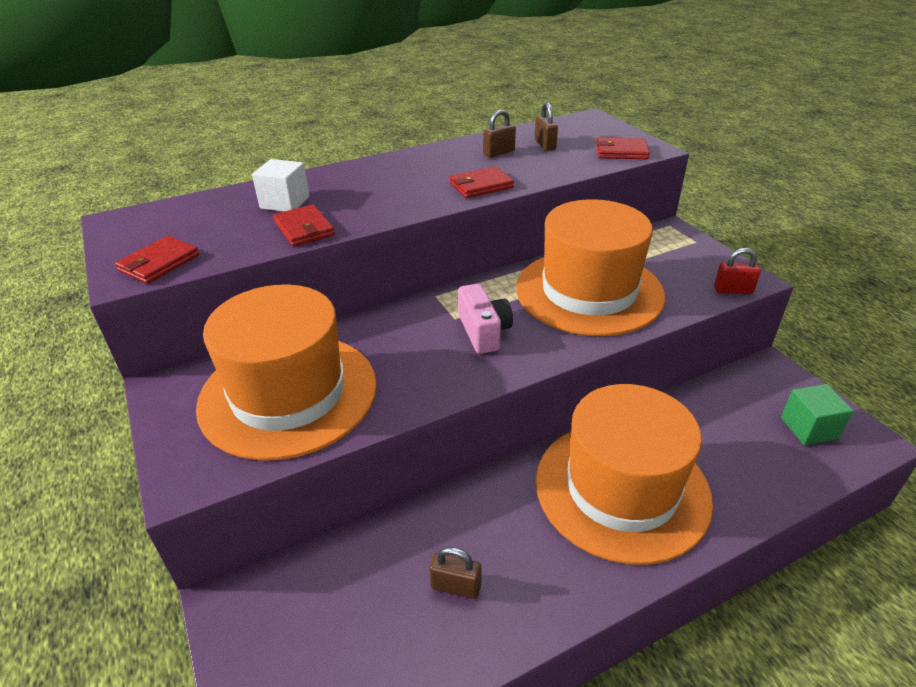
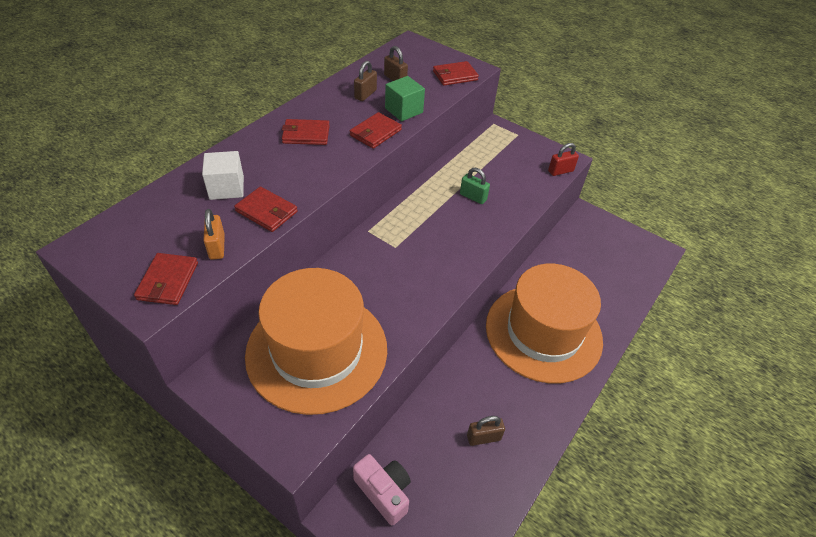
camera: 30 degrees left, 10 degrees up
pink camera [458,284,513,354] -> pink camera moved to [353,454,411,525]
orange hat [516,199,665,336] -> green padlock [460,168,490,204]
green cube [781,384,853,445] -> green cube moved to [385,76,425,121]
none -> orange padlock [203,209,225,260]
none -> red wallet [282,119,330,145]

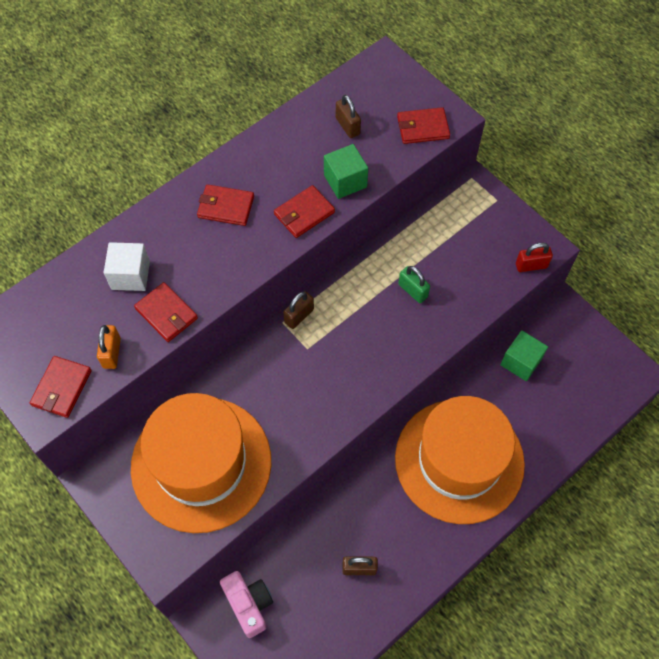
camera: 15 degrees right, 15 degrees up
brown padlock [354,61,377,101] -> brown padlock moved to [283,292,314,329]
none -> green cube [501,330,548,381]

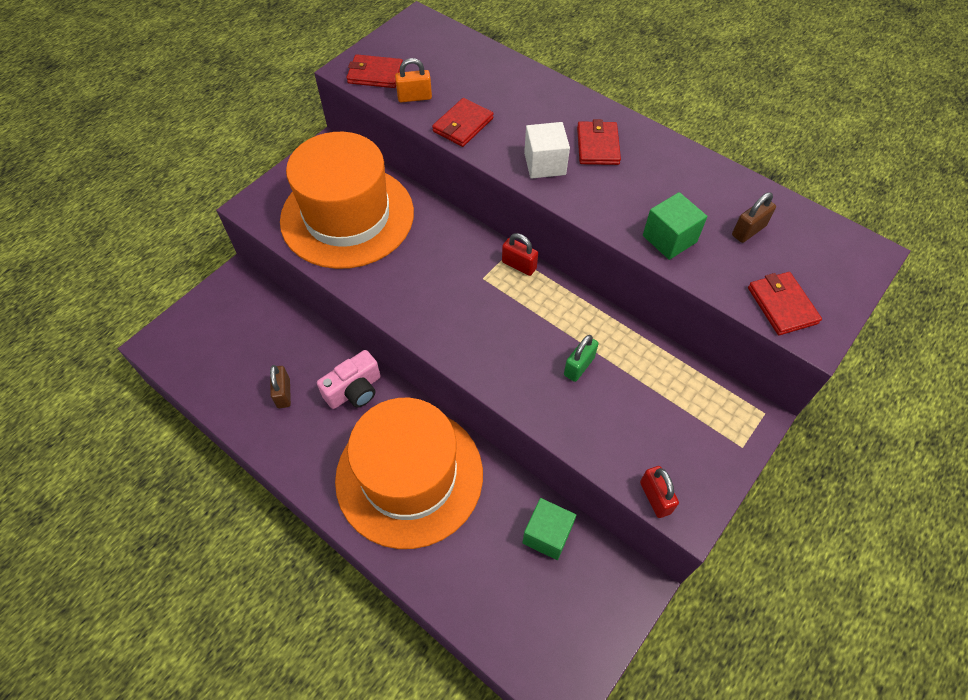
camera: 80 degrees right, 5 degrees down
white cube [104,242,150,291] -> white cube moved to [524,122,570,179]
pink camera [220,571,273,638] -> pink camera moved to [317,350,381,409]
red wallet [274,185,335,238] -> none
brown padlock [283,292,314,329] -> red padlock [502,233,538,276]

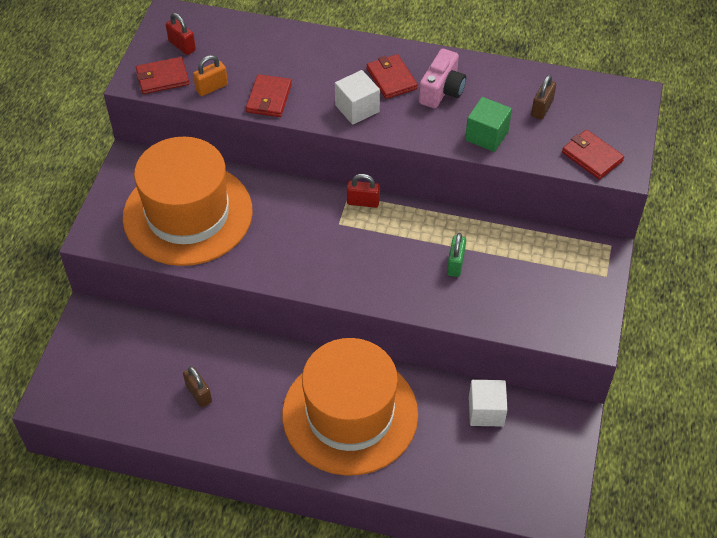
camera: 25 degrees left, 5 degrees down
pink camera [317,350,381,409] -> pink camera moved to [419,49,466,108]
green cube [523,498,576,560] -> white cube [469,380,508,427]
red padlock [640,466,679,518] -> red padlock moved to [166,13,196,55]

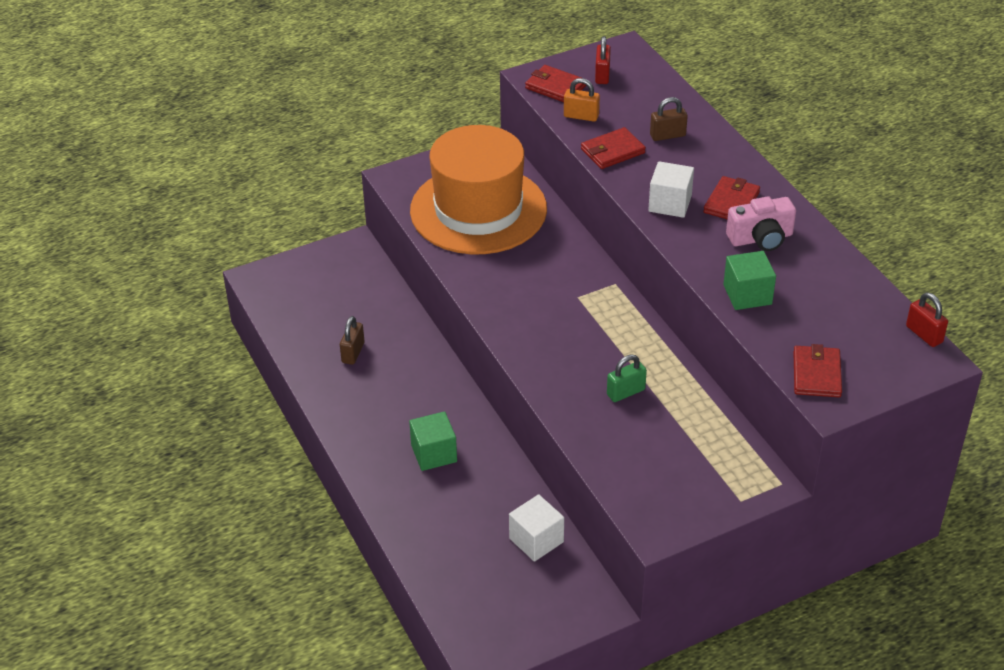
camera: 50 degrees right, 10 degrees down
orange hat [282,338,418,476] -> green cube [409,411,457,471]
red padlock [347,174,380,208] -> red padlock moved to [906,292,948,347]
brown padlock [531,75,556,120] -> brown padlock moved to [650,97,688,141]

